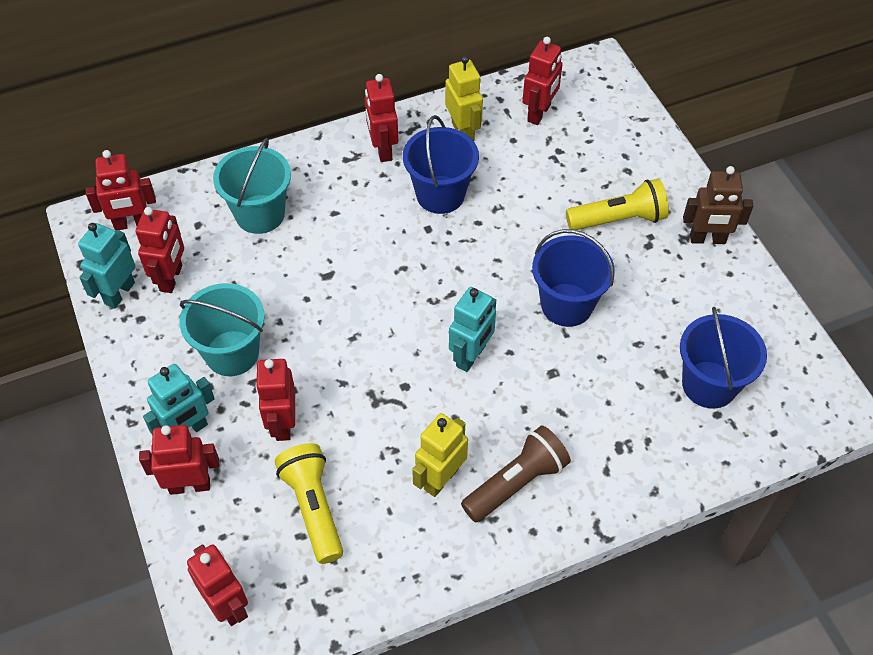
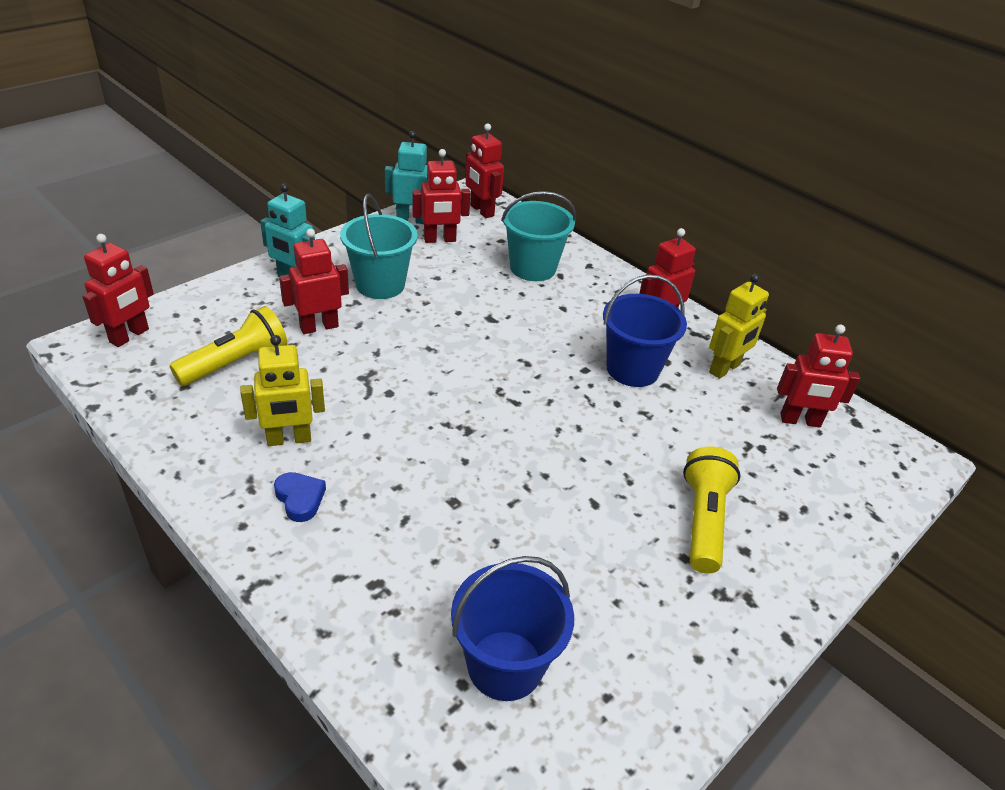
camera: 65 degrees right, 15 degrees down
red robot [139,425,219,495] -> none
yellow robot [412,413,468,497] -> yellow robot turned 150 degrees clockwise [240,335,325,446]
turquoise robot [449,287,496,372] -> none
brown flashlight [461,426,571,522] -> blue heart [274,472,326,522]
blue bucket [532,229,615,327] -> none
yellow flashlight [566,179,669,230] -> yellow flashlight turned 135 degrees counterclockwise [683,447,740,574]
brown robot [683,166,753,244] -> none

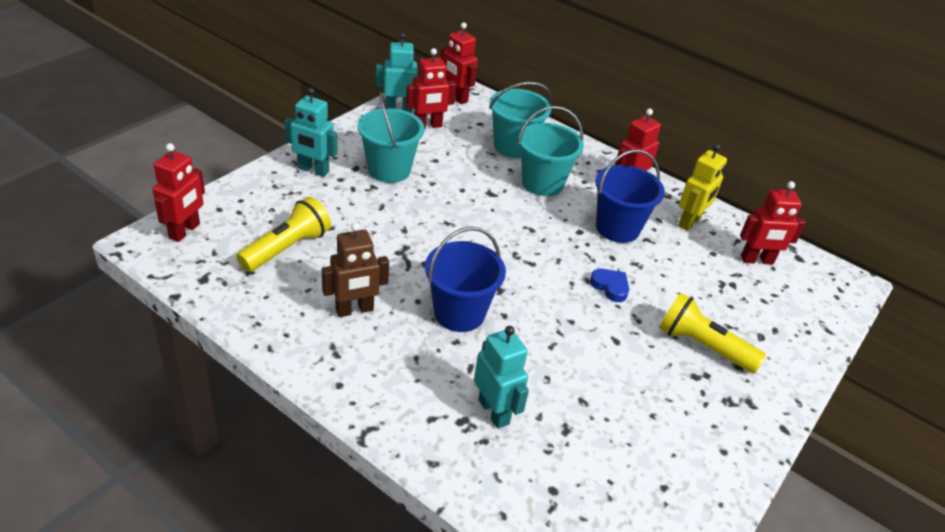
camera: 10 degrees left, 0 degrees up
yellow robot [240,335,325,446] -> brown robot [322,222,389,317]
blue heart [274,472,326,522] -> blue heart moved to [590,269,629,302]
red robot [279,229,349,334] -> none
blue bucket [451,556,574,701] -> blue bucket moved to [425,227,506,332]
yellow flashlight [683,447,740,574] -> yellow flashlight turned 60 degrees counterclockwise [659,293,766,373]
none -> turquoise robot [474,326,529,429]
none -> turquoise bucket [518,106,584,196]

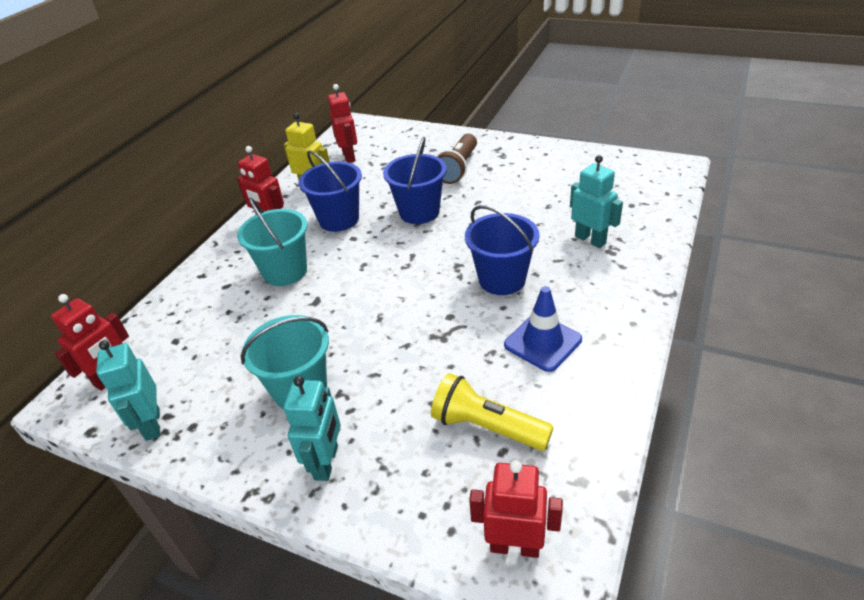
camera: 95 degrees left, 0 degrees up
brown robot [322,222,389,317] -> blue traffic cone [504,286,582,372]
red robot [406,48,456,129] -> none
turquoise robot [474,326,529,429] -> turquoise robot turned 90 degrees clockwise [570,155,623,248]
turquoise bucket [489,82,552,158] -> none
blue heart [590,269,629,302] -> blue bucket [383,137,447,224]
yellow flashlight [659,293,766,373] -> brown flashlight [436,134,477,184]

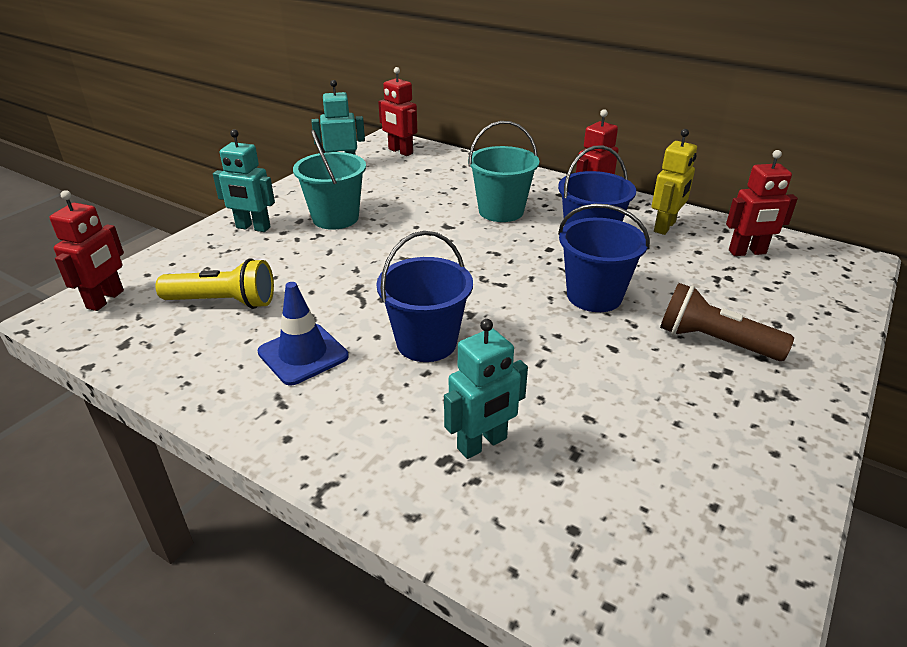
camera: 95 degrees right, 5 degrees down
yellow flashlight [431,373,553,451] -> yellow flashlight turned 60 degrees clockwise [155,259,274,309]

